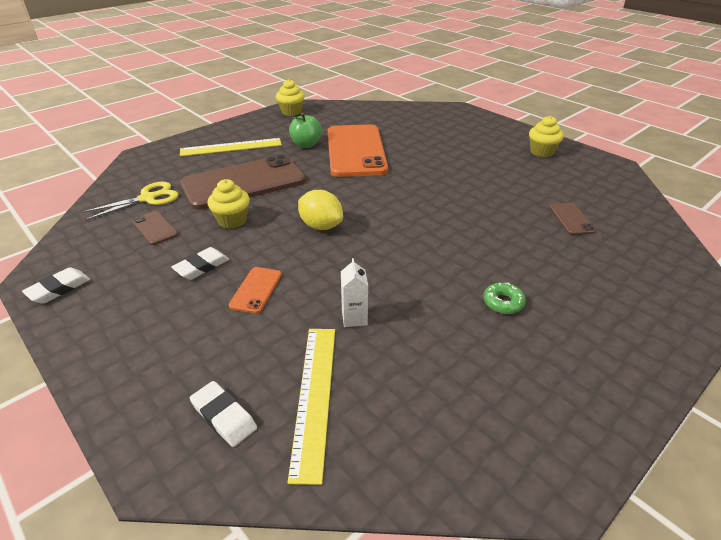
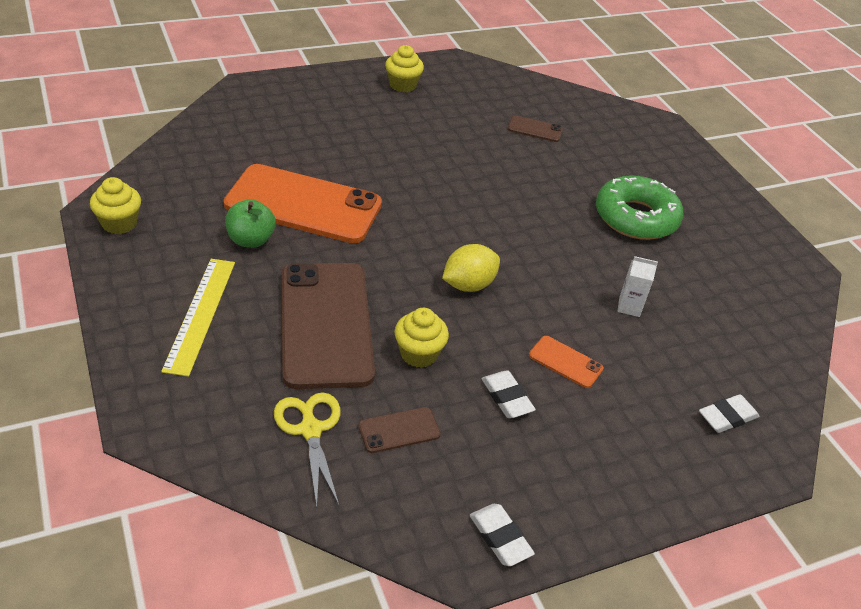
camera: 75 degrees left, 5 degrees up
yellow ruler [288,329,335,485] -> none
green donut [483,283,526,314] -> green donut [596,175,684,240], size x2.38

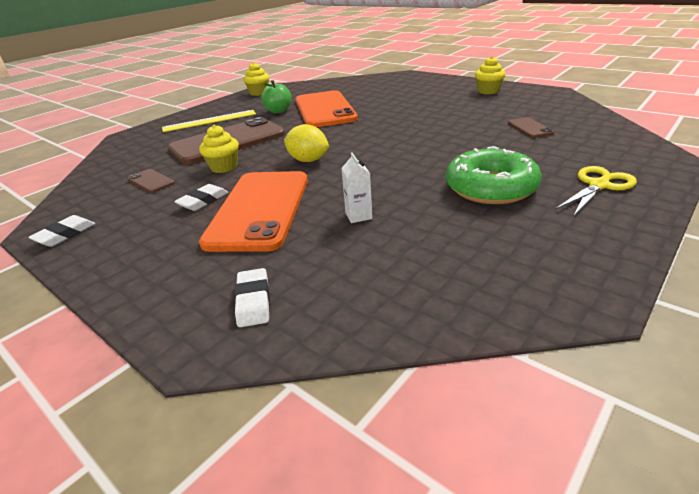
camera: 70 degrees right, 10 degrees down
yellow scissors [274,392,341,507] -> yellow scissors moved to [555,166,637,217]
orange phone [529,336,604,388] -> orange phone [199,171,308,252], size x2.40
white eraser [699,394,760,433] -> white eraser turned 45 degrees clockwise [234,268,270,327]

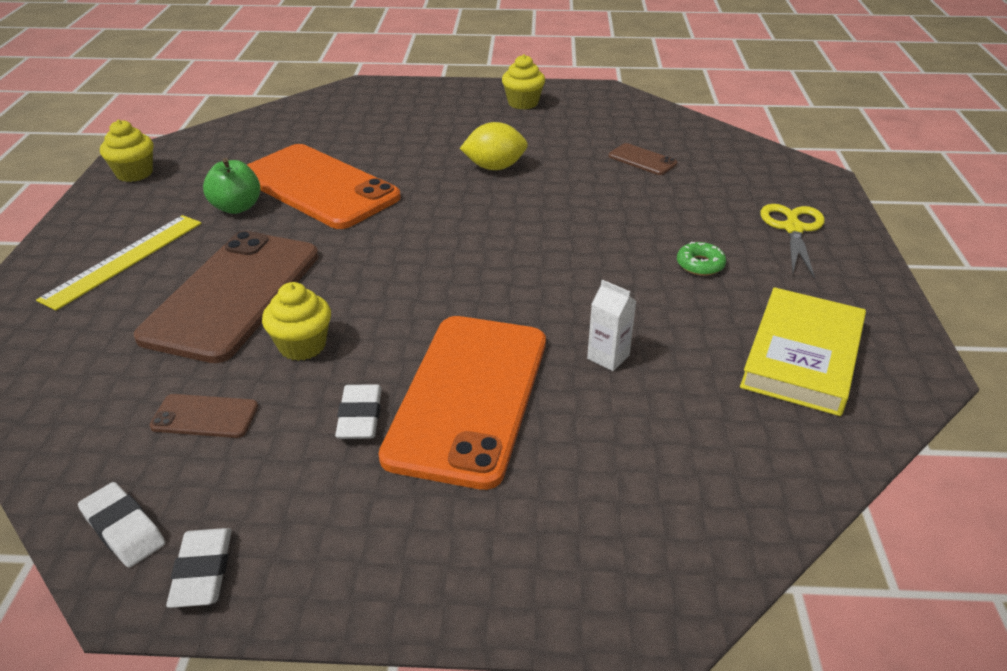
camera: 40 degrees left, 5 degrees up
orange phone [199,171,308,252] -> orange phone turned 45 degrees clockwise [379,316,546,490]
white eraser [234,268,270,327] -> white eraser moved to [78,482,165,567]
yellow lemon [284,124,329,162] -> yellow lemon moved to [460,122,528,170]
green donut [446,146,542,204] -> green donut [677,242,726,276], size x0.42
none -> yellow book [740,287,866,416]

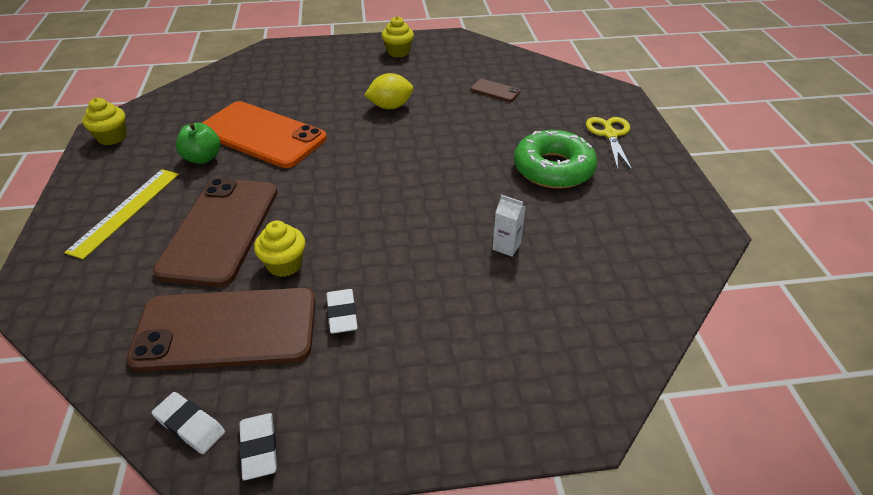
camera: 10 degrees left, 5 degrees up
brown phone [150,394,258,438] -> brown phone [127,288,316,372], size x2.40
orange phone [379,316,546,490] -> none
green donut [677,242,726,276] -> green donut [514,130,597,189], size x2.38
yellow book [740,287,866,416] -> none

